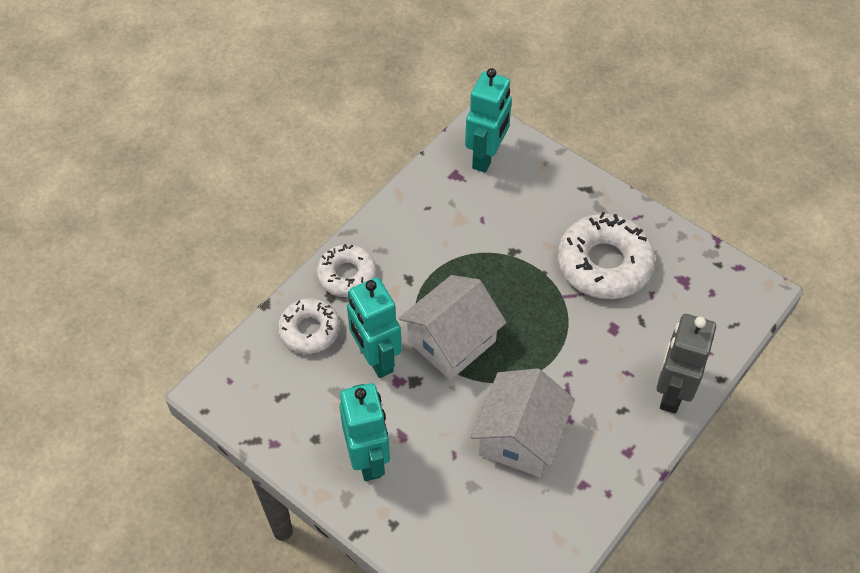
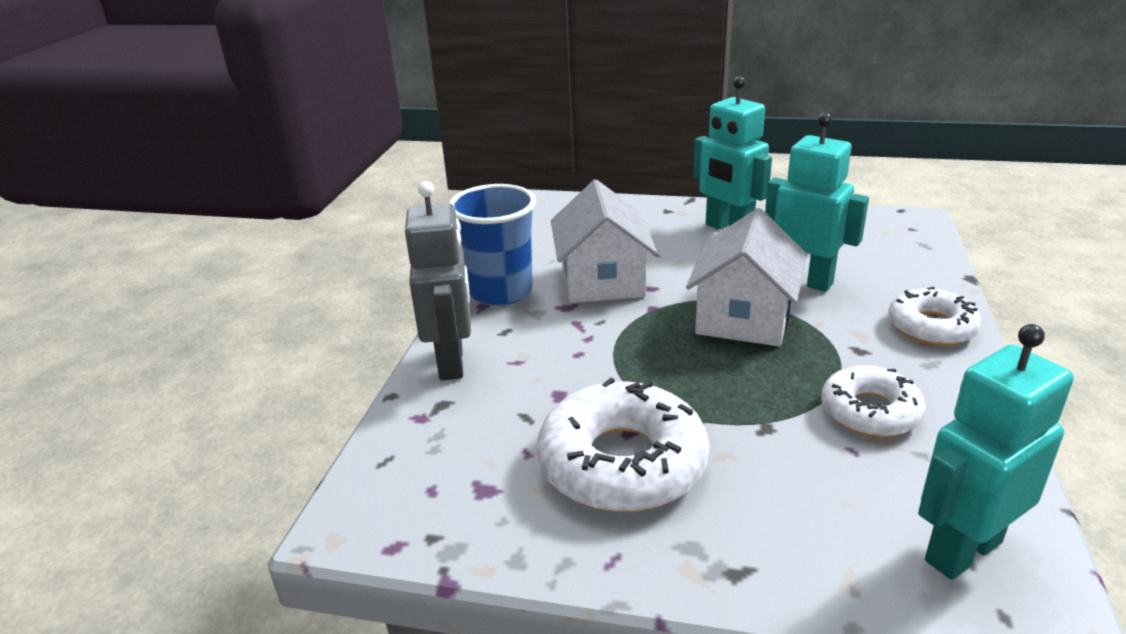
camera: 155 degrees right, 25 degrees down
white donut [278,298,340,354] -> white donut moved to [821,365,926,437]
turquoise robot [465,68,512,173] -> turquoise robot turned 60 degrees clockwise [918,324,1074,580]
none -> blue cup [449,184,536,306]

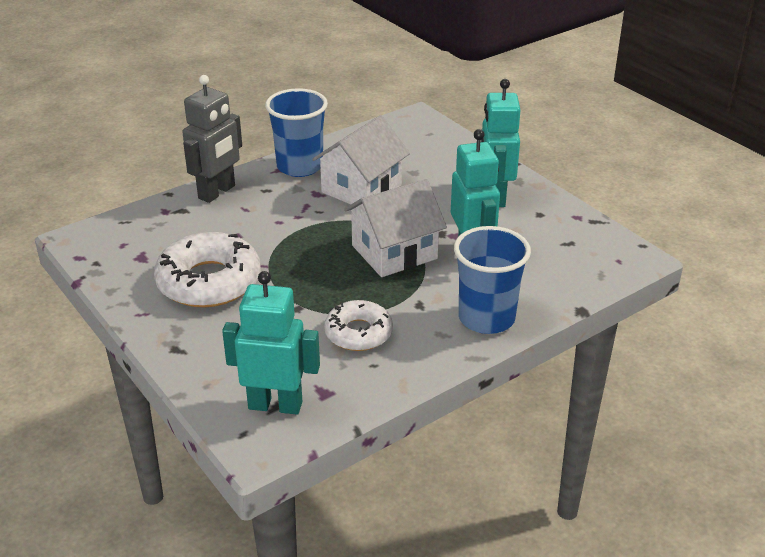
camera: 40 degrees right, 5 degrees up
white donut [888,287,981,346] -> blue cup [454,226,531,334]

